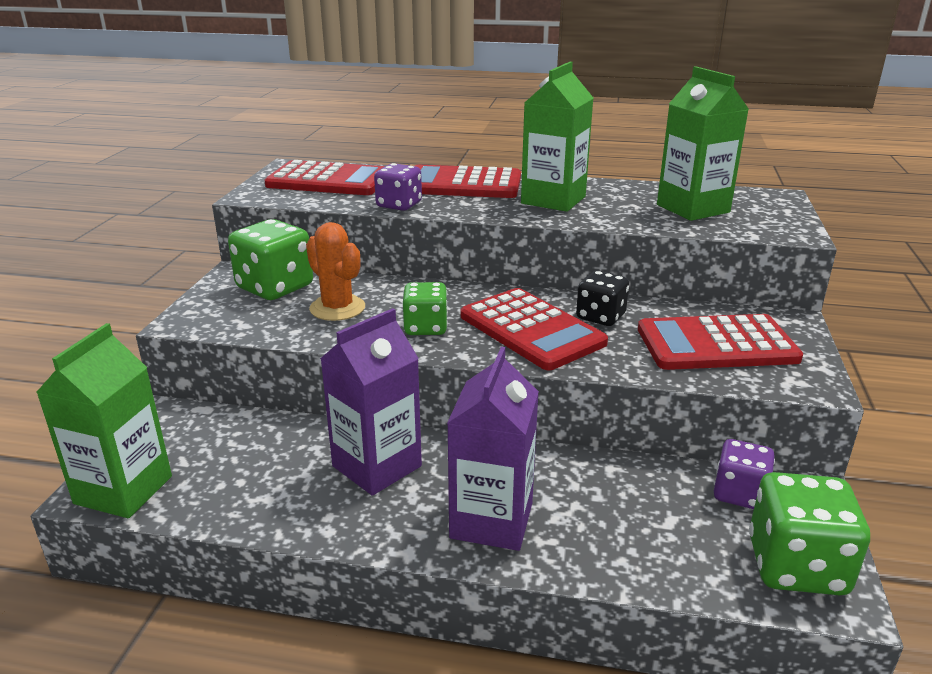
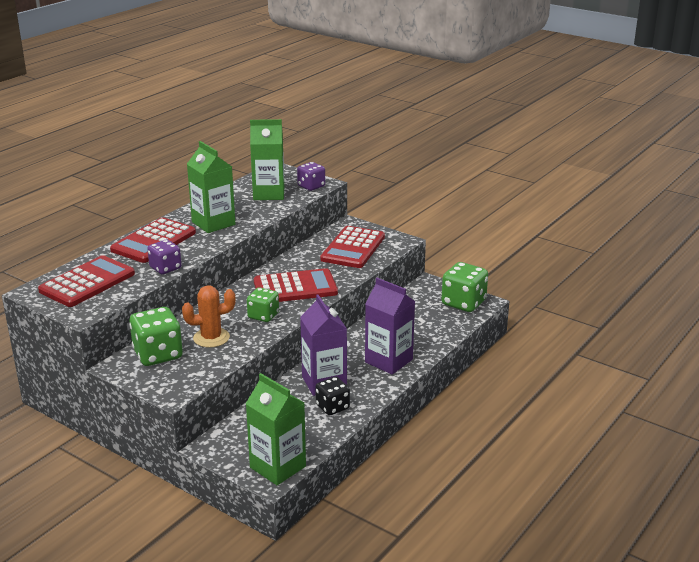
camera: 65 degrees left, 0 degrees up
black dice [576,271,629,326] -> black dice moved to [315,377,350,415]
purple dice [714,439,775,509] -> purple dice moved to [297,162,325,191]

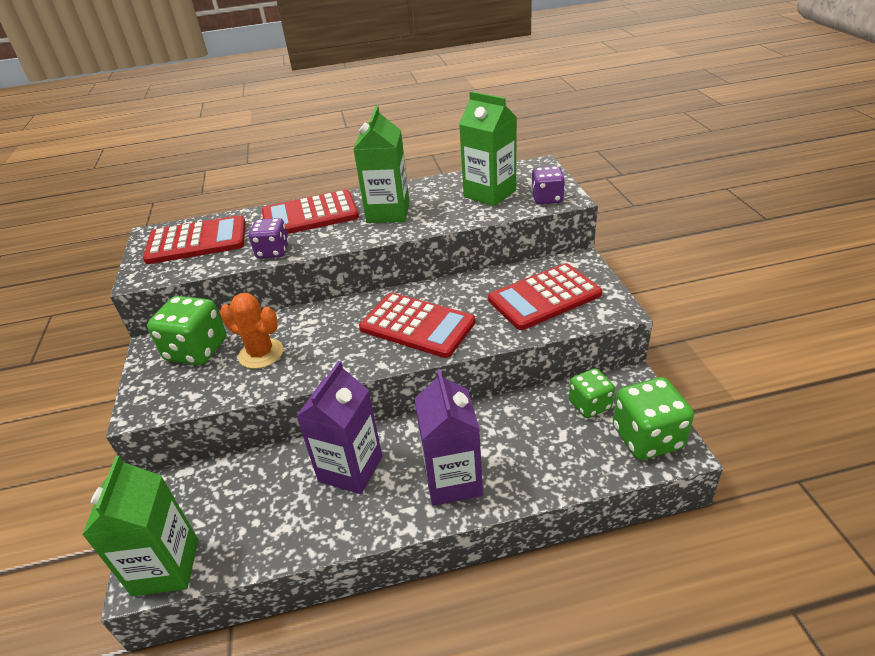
camera: 45 degrees right, 10 degrees up
green dice [247,288,279,322] -> green dice moved to [569,368,615,418]
black dice [315,377,350,415] -> none

